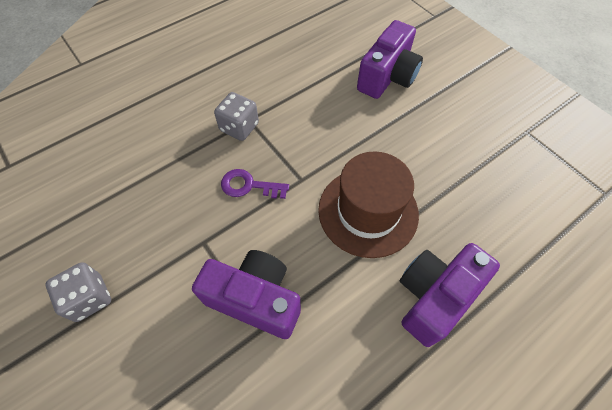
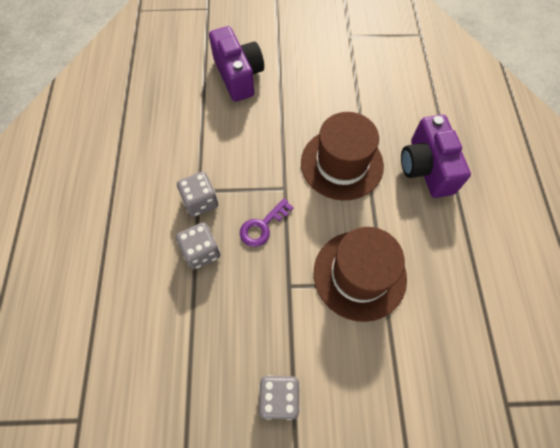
camera: 55 degrees left, 5 degrees up
purple camera [192,250,301,339] -> brown hat [314,227,407,322]
none -> grey dice [176,222,220,269]

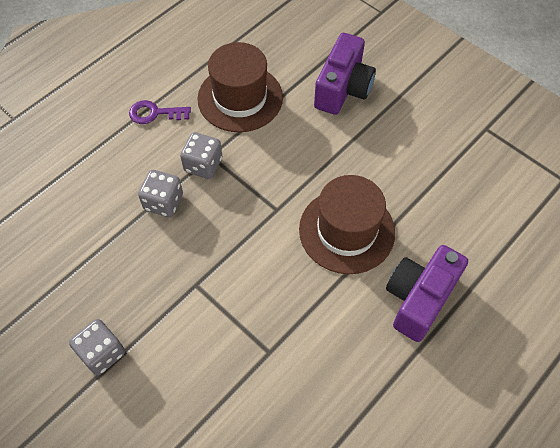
camera: 45 degrees right, 5 degrees down
purple key [240,198,294,247] -> purple key moved to [129,100,191,124]
brown hat [314,227,407,322] -> brown hat moved to [197,42,283,132]

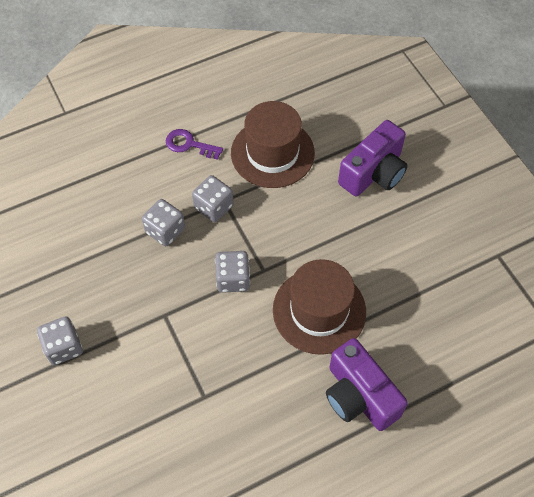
camera: 20 degrees right, 0 degrees up
purple camera [386,245,468,342] -> purple camera turned 90 degrees counterclockwise [326,338,408,431]
none -> grey dice [215,251,250,293]

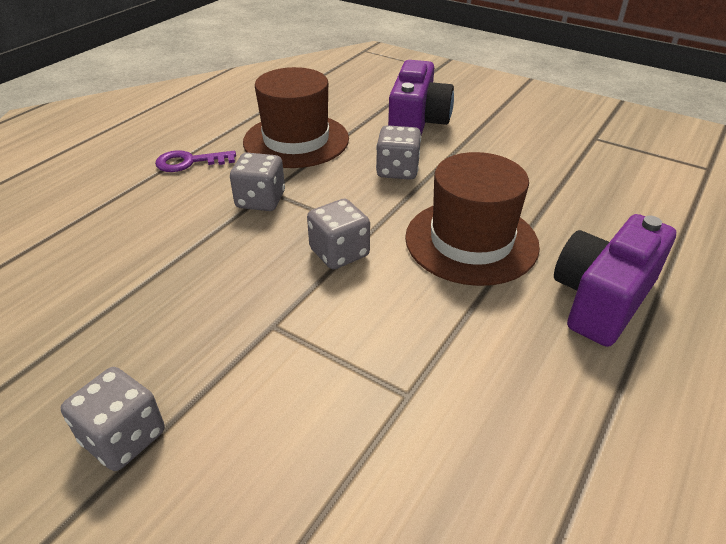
camera: 30 degrees left, 20 degrees down
grey dice [142,199,185,246] -> grey dice moved to [376,125,421,180]
purple camera [326,338,408,431] -> purple camera turned 105 degrees clockwise [554,214,676,347]

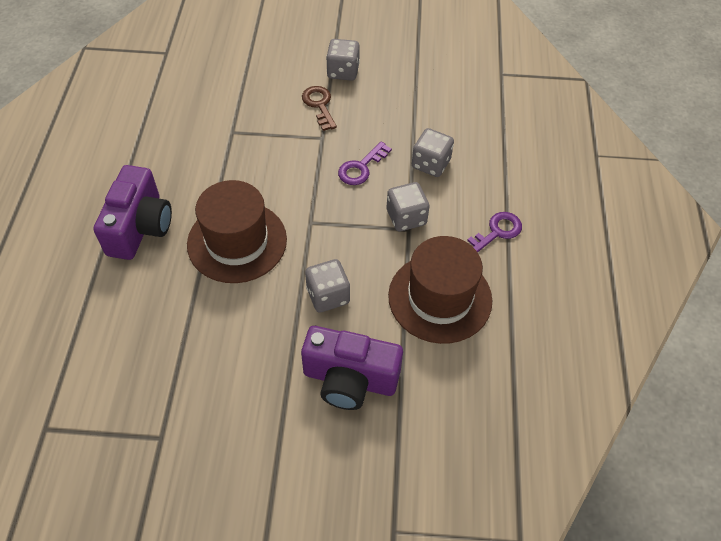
camera: 150 degrees right, 15 degrees up
grey dice [307,199,370,269] -> grey dice moved to [412,128,454,177]
purple camera [388,60,454,135] -> purple camera turned 60 degrees counterclockwise [301,326,403,410]
none -> brown key [302,86,337,131]
none -> purple key [338,141,392,185]

